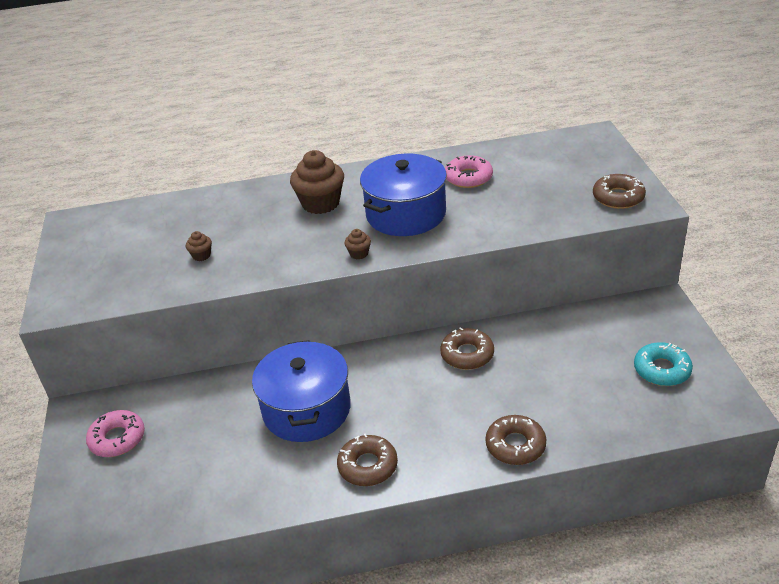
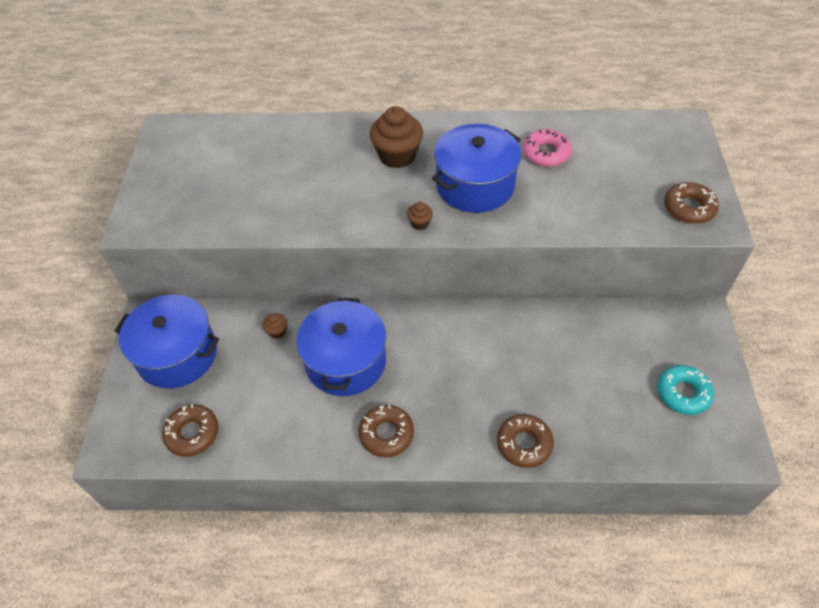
camera: 10 degrees right, 15 degrees up
pink donut [86,410,145,457] -> blue pot [114,295,219,388]
brown cupcake [186,231,212,261] -> brown cupcake moved to [263,313,288,339]
brown donut [440,327,494,370] -> brown donut moved to [162,404,219,457]

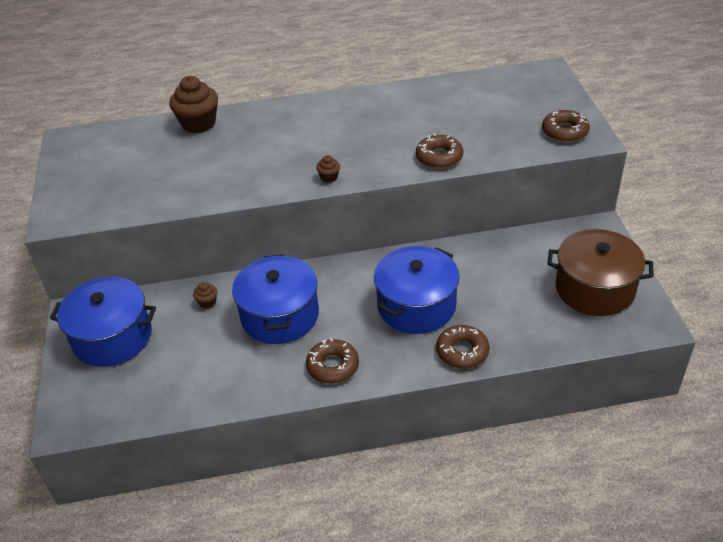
camera: 10 degrees left, 10 degrees down
brown donut [162,404,219,457] -> brown donut moved to [416,134,463,169]
brown cupcake [370,106,423,168] -> brown cupcake moved to [169,76,218,133]
blue pot [432,123,521,213] -> blue pot moved to [374,246,460,334]
pink donut [523,129,572,167] -> none
turquoise donut [657,365,714,415] -> brown pot [547,229,653,316]

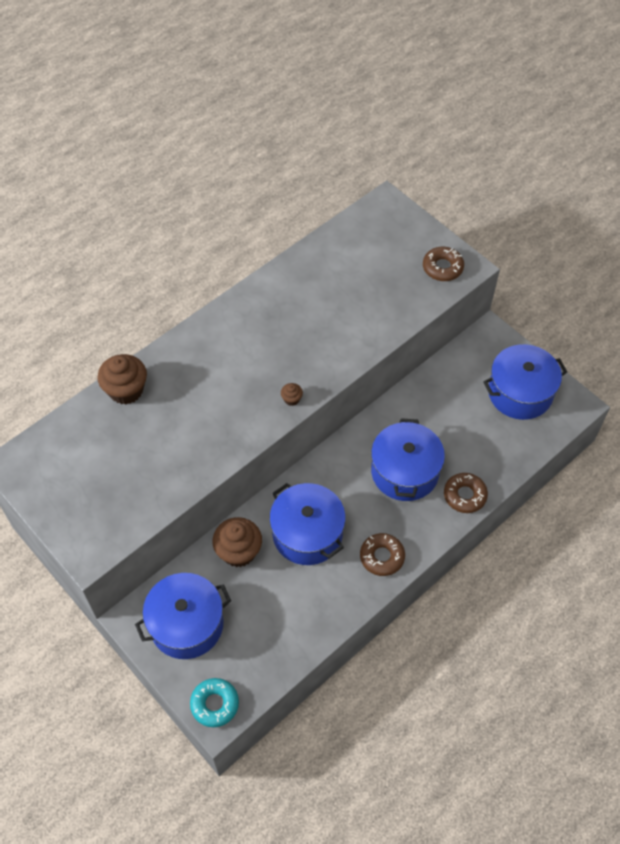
camera: 35 degrees left, 15 degrees up
brown cupcake [193,282,217,309] -> brown cupcake [212,517,262,567], size x2.20
brown donut [416,134,463,169] -> none
brown pot [547,229,653,316] -> blue pot [483,344,567,420]
none -> turquoise donut [190,678,239,727]

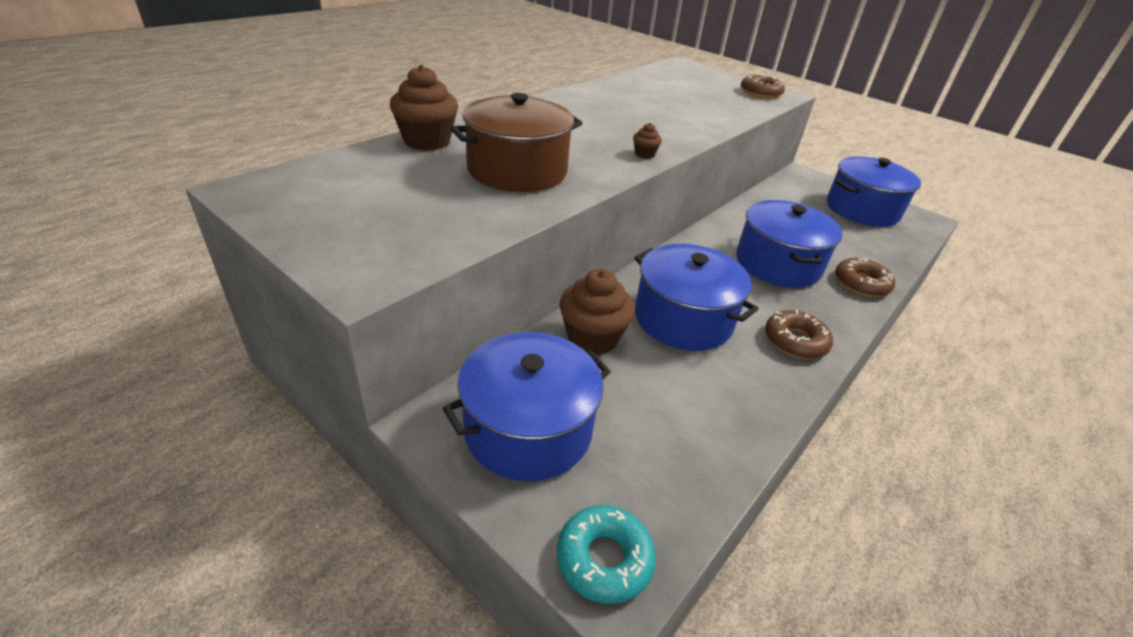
camera: 10 degrees left, 20 degrees down
none -> brown pot [450,93,582,192]

